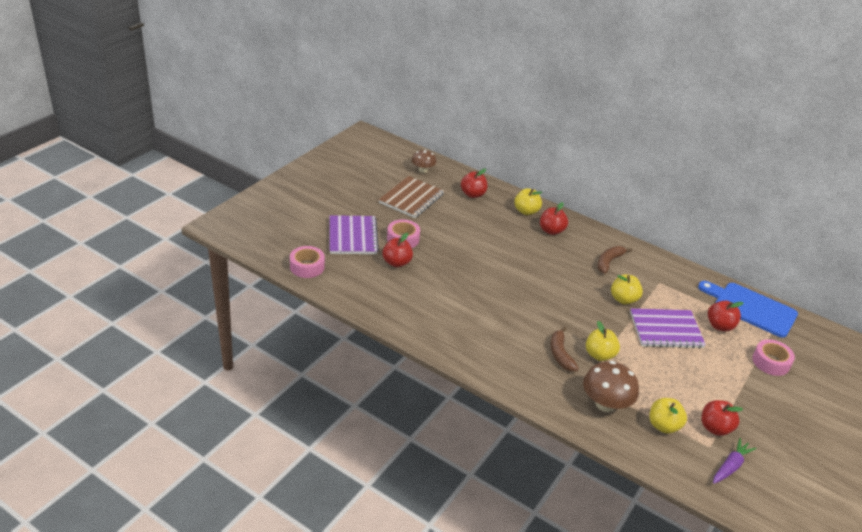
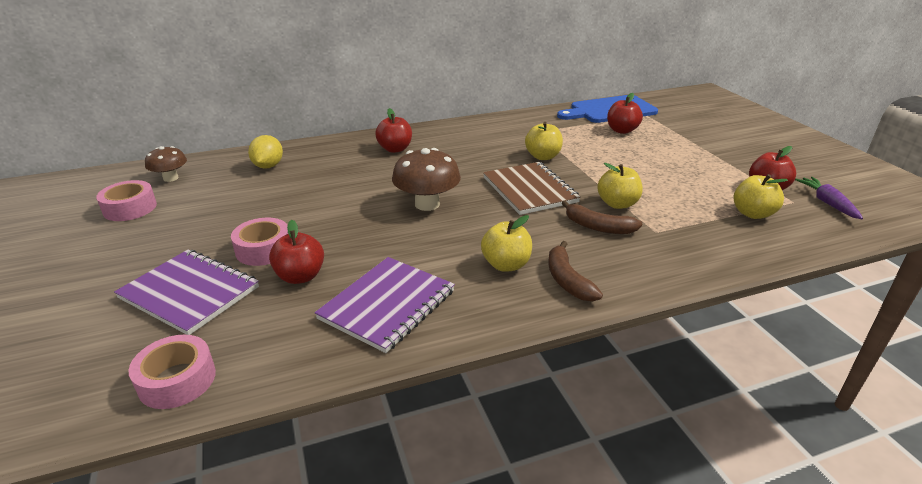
camera: 50 degrees left, 5 degrees down
brown notebook [379,176,444,218] -> brown notebook moved to [483,162,581,215]
red apple [461,168,487,198] -> yellow lemon [248,135,283,169]
yellow apple [514,188,543,215] -> yellow apple moved to [481,215,532,272]
brown mushroom [583,361,639,412] -> brown mushroom moved to [392,148,461,211]
brown banana [598,246,632,274] -> brown banana moved to [548,241,603,302]
purple notebook [630,308,706,348] -> purple notebook moved to [315,257,455,353]
pink tape [752,339,795,376] -> pink tape moved to [96,180,157,221]

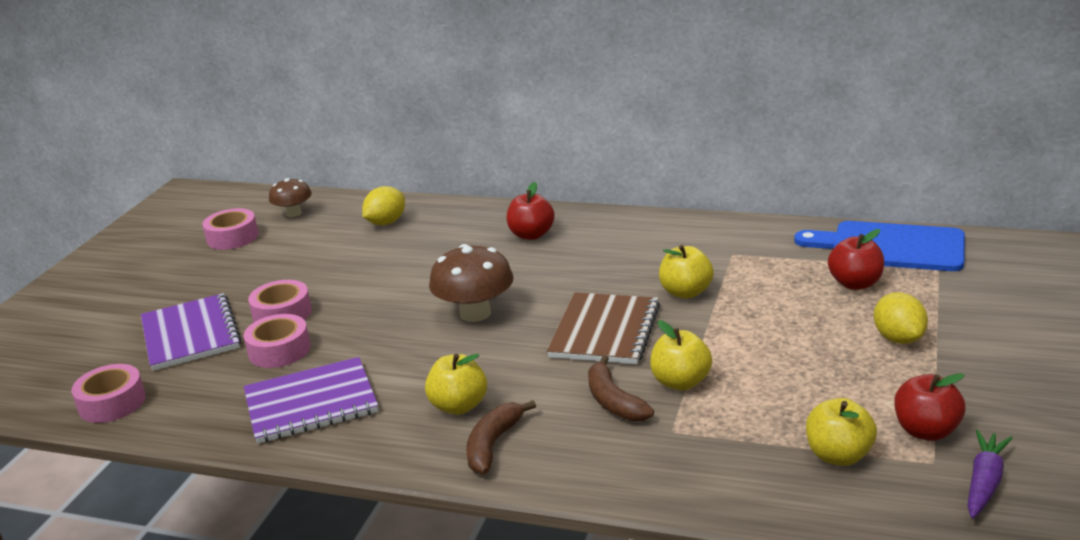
camera: 40 degrees right, 5 degrees down
red apple [269,220,324,284] -> pink tape [244,314,311,368]
none -> yellow lemon [874,292,928,344]

